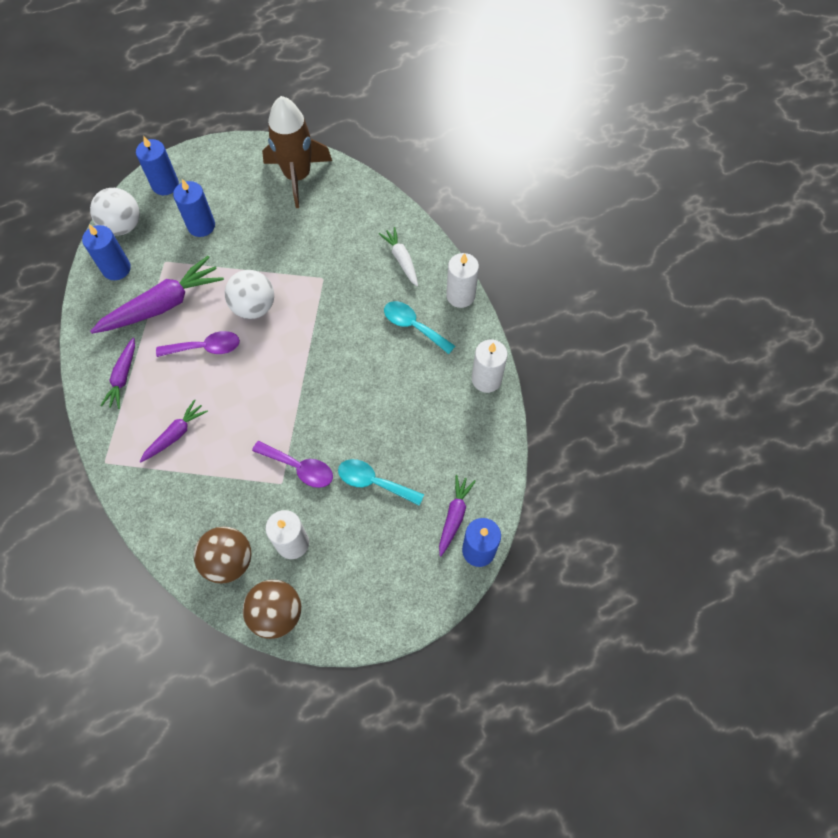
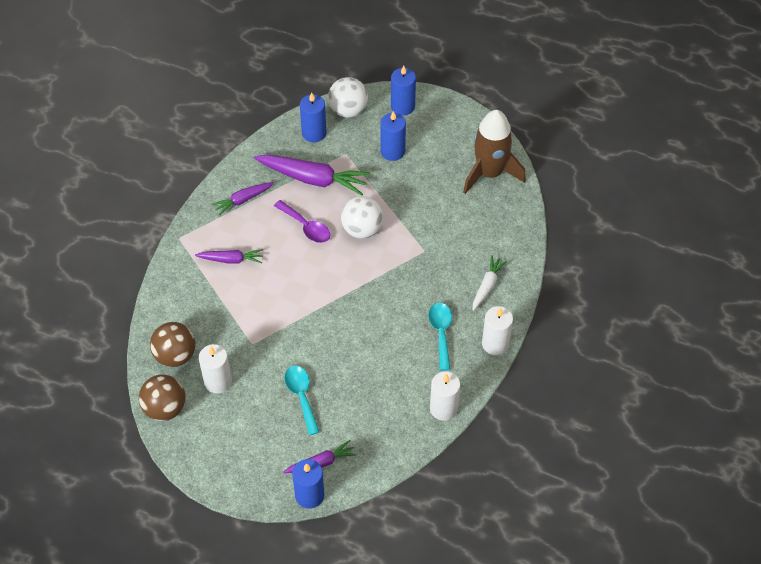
camera: 50 degrees right, 10 degrees down
purple spoon [252,441,333,488] -> none

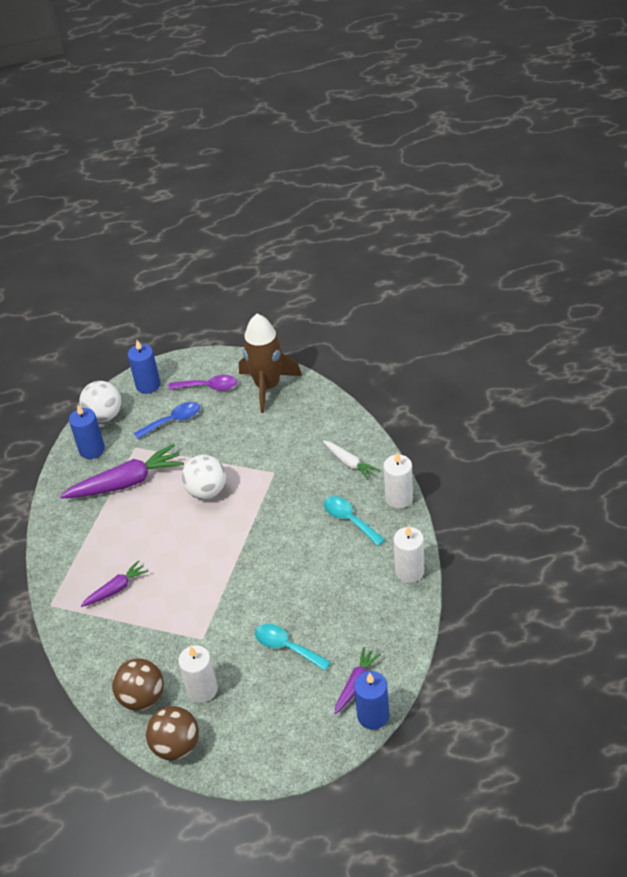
camera: 35 degrees left, 10 degrees down
purple carrot [212,182,274,216] -> none
purple spoon [274,200,330,243] -> purple spoon moved to [168,375,237,391]
blue candle [380,111,406,161] -> blue spoon [134,402,200,439]
white carrot [473,255,507,311] -> white carrot turned 150 degrees clockwise [323,441,379,480]

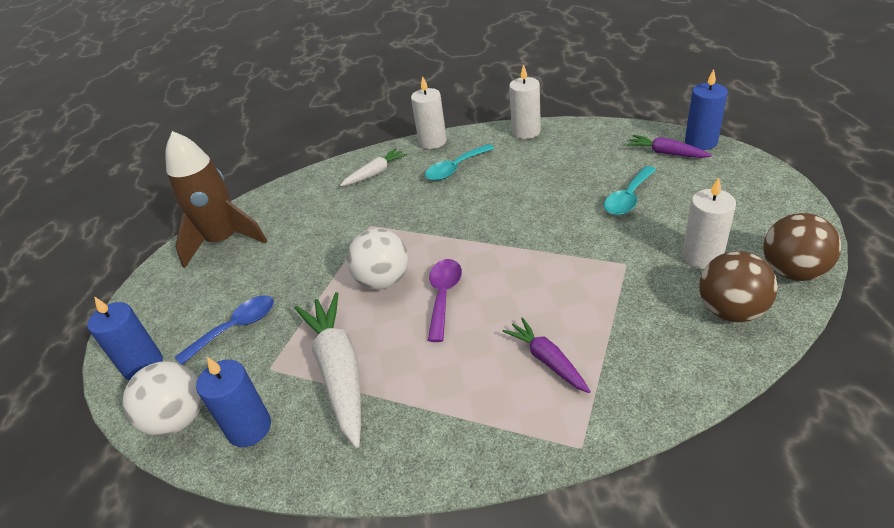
camera: 85 degrees left, 5 degrees down
purple carrot [60,444,184,498] -> white carrot [295,292,361,448]
blue spoon [134,402,200,439] -> blue spoon turned 75 degrees clockwise [175,295,274,365]
purple spoon [168,375,237,391] -> purple spoon moved to [428,259,462,342]

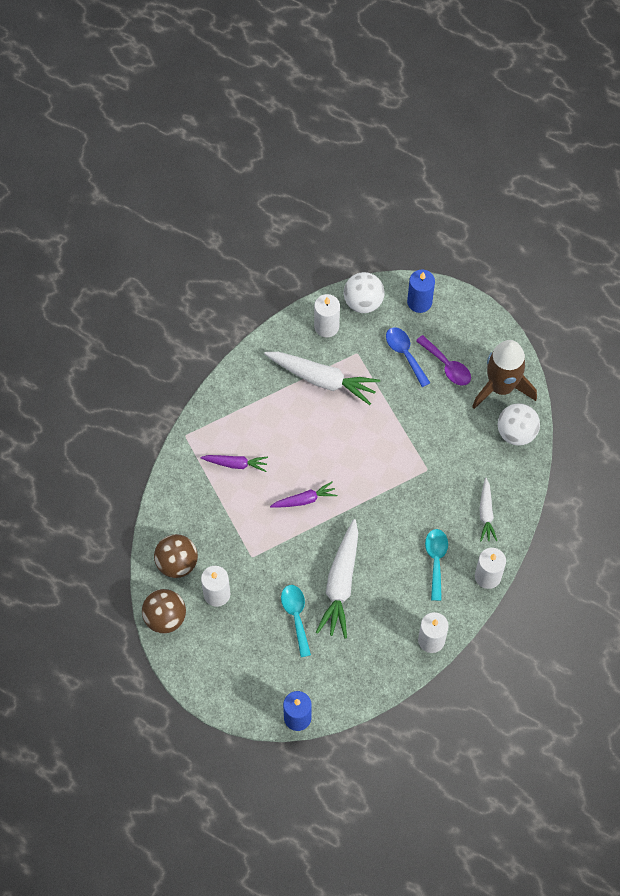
camera: 125 degrees right, 25 degrees up
blue spoon [175,295,274,365] -> blue spoon turned 150 degrees clockwise [386,327,430,387]
blue candle [196,357,271,447] -> white candle [314,294,340,337]
white ball [347,228,408,290] -> white ball moved to [498,403,540,446]
purple spoon [428,259,462,342] -> purple spoon moved to [416,335,471,386]
purple carrot [627,135,712,158] -> purple carrot moved to [270,481,337,508]
none -> white carrot [316,519,358,639]

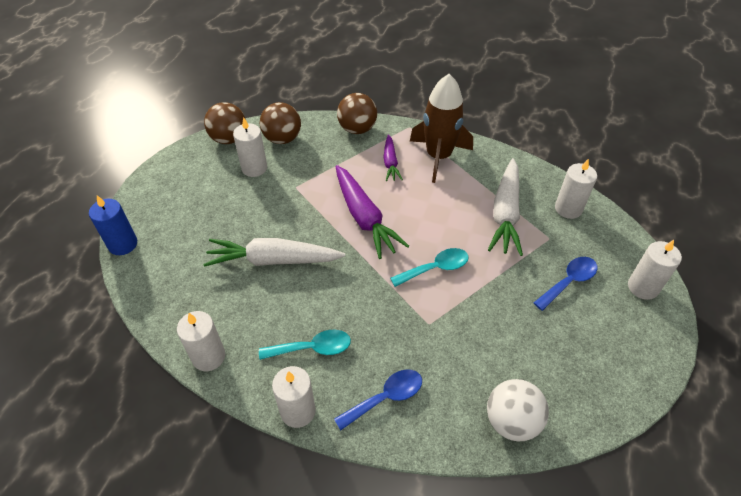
camera: 80 degrees right, 15 degrees down
purple carrot [270,481,337,508] -> purple carrot [335,165,409,259], size x1.81
turquoise spoon [281,585,311,657] -> turquoise spoon moved to [390,248,469,287]
white ball [344,272,385,313] -> none
blue candle [407,269,435,313] -> white candle [628,240,682,300]
purple spoon [416,335,471,386] -> none
brown rocket [472,340,537,409] -> brown rocket moved to [410,74,473,183]
white carrot [479,478,497,541] -> blue spoon [334,369,422,430]
none -> brown ball [337,93,377,134]

